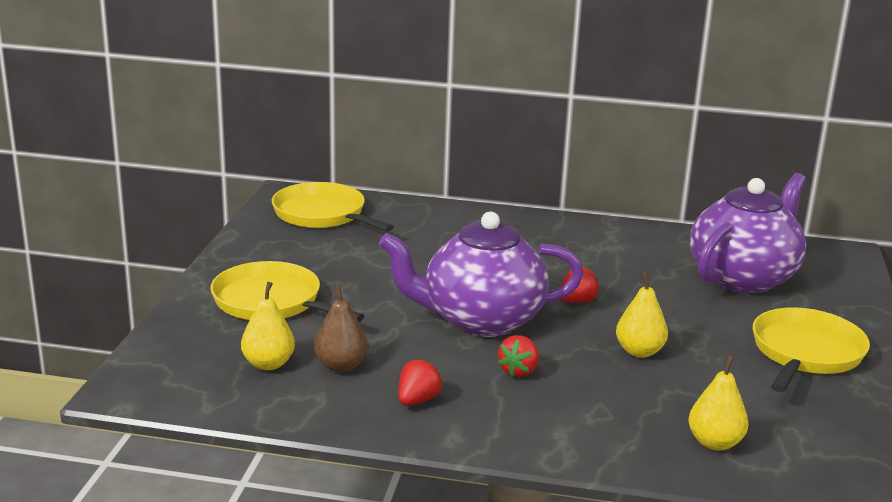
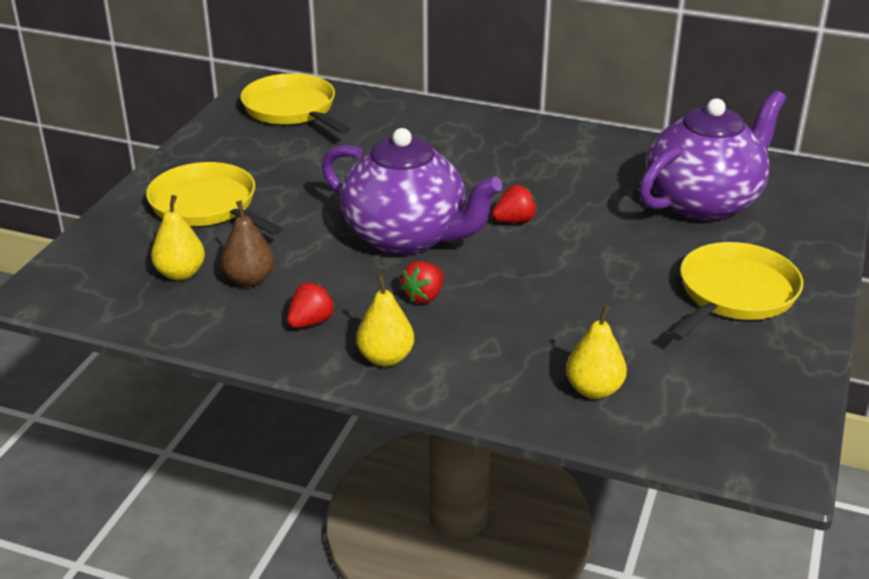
camera: 10 degrees right, 10 degrees up
purple teapot [379,212,584,337] -> purple teapot turned 150 degrees counterclockwise [322,128,503,255]
yellow pear [616,272,668,358] -> yellow pear moved to [356,275,414,366]

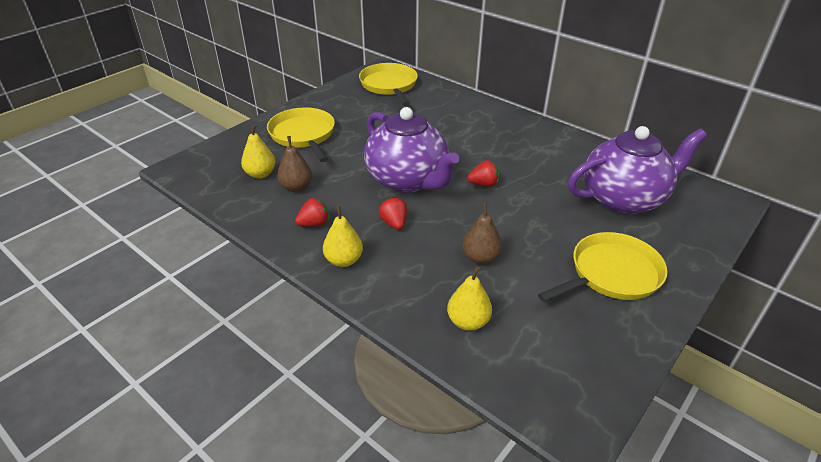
camera: 20 degrees right, 5 degrees up
red strawberry [400,261,444,303] -> red strawberry turned 105 degrees clockwise [379,197,407,230]
none -> brown pear [462,203,502,264]

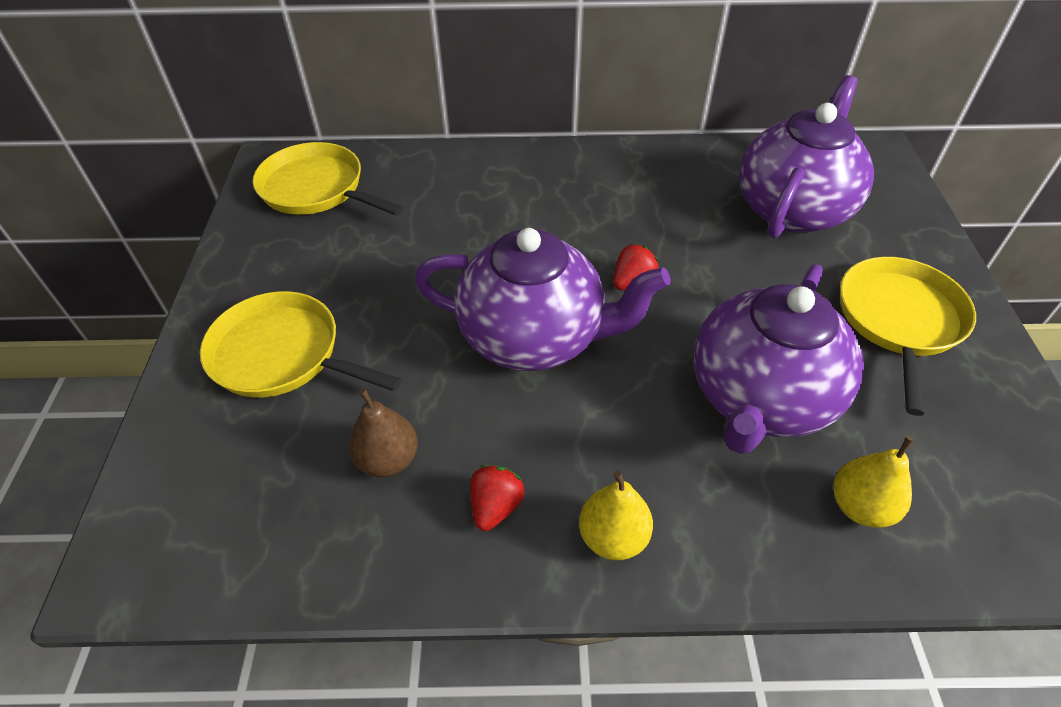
camera: 40 degrees left, 10 degrees up
yellow pear [241,124,276,179] -> none
red strawberry [379,197,407,230] -> none
brown pear [462,203,502,264] -> purple teapot [694,264,864,454]

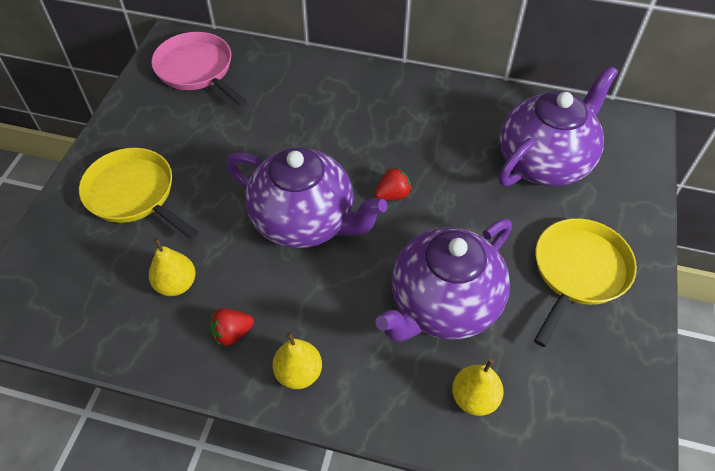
camera: 15 degrees right, 5 degrees up
yellow pan [253,142,404,216] -> pink pan [151,32,247,107]
brown pear [349,388,418,477] -> yellow pear [149,238,196,296]
red strawberry [470,465,525,531] -> red strawberry turned 150 degrees counterclockwise [210,308,254,346]

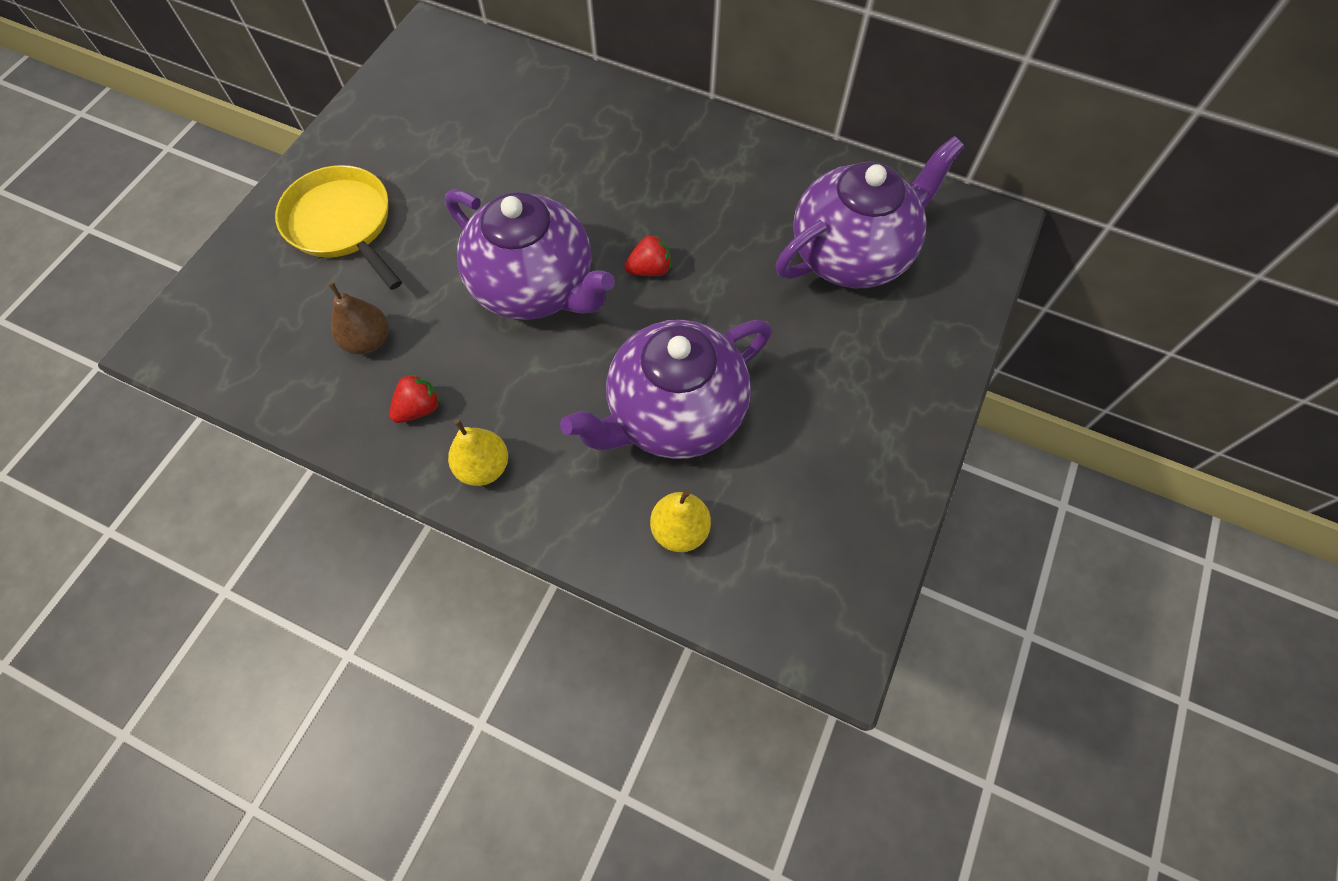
camera: 10 degrees right, 10 degrees up
yellow pear [149,238,196,296] -> brown pear [328,282,388,354]
pink pan [151,32,247,107] -> none
red strawberry [210,308,254,346] -> red strawberry turned 150 degrees clockwise [389,374,440,423]
yellow pan [534,218,637,347] -> none

